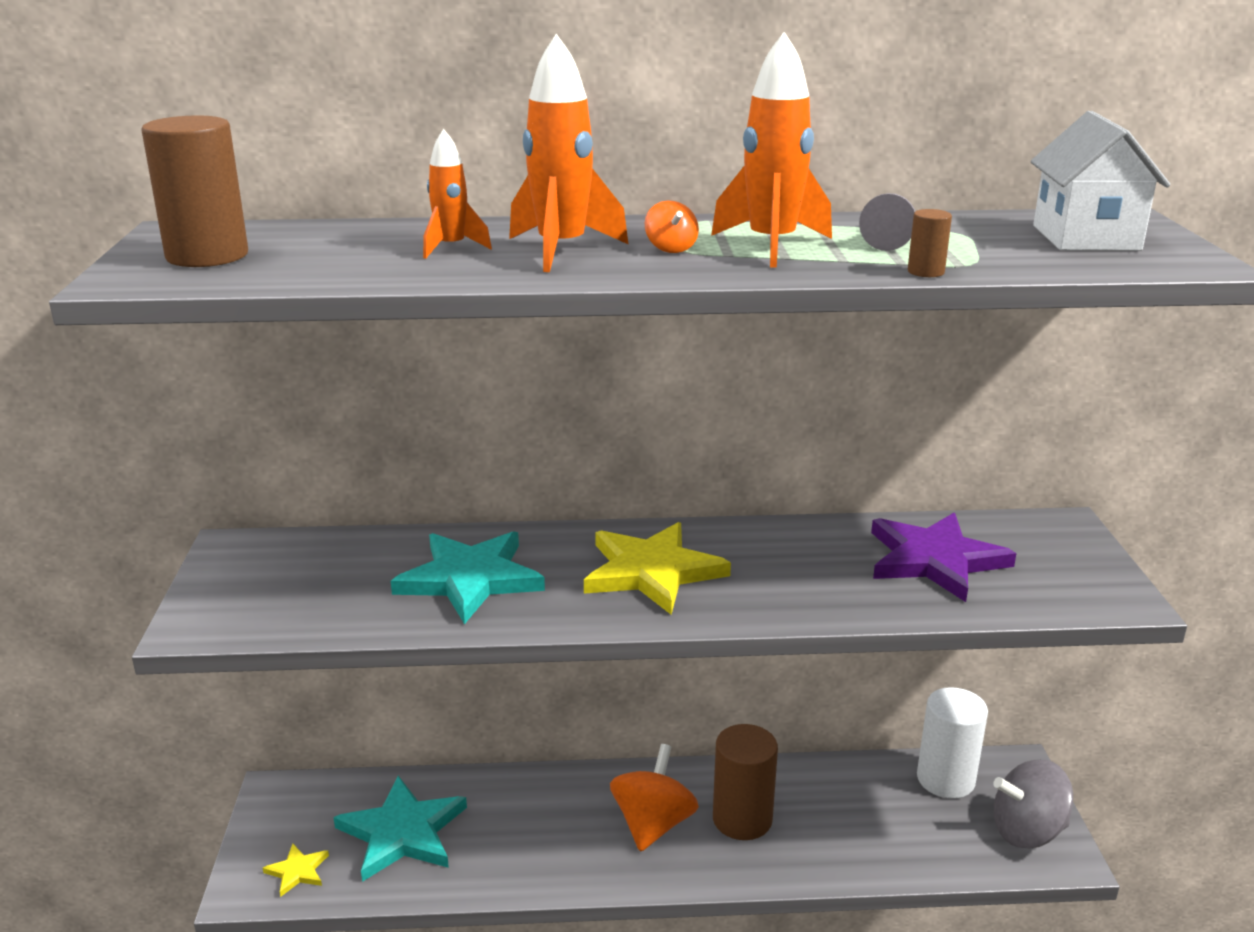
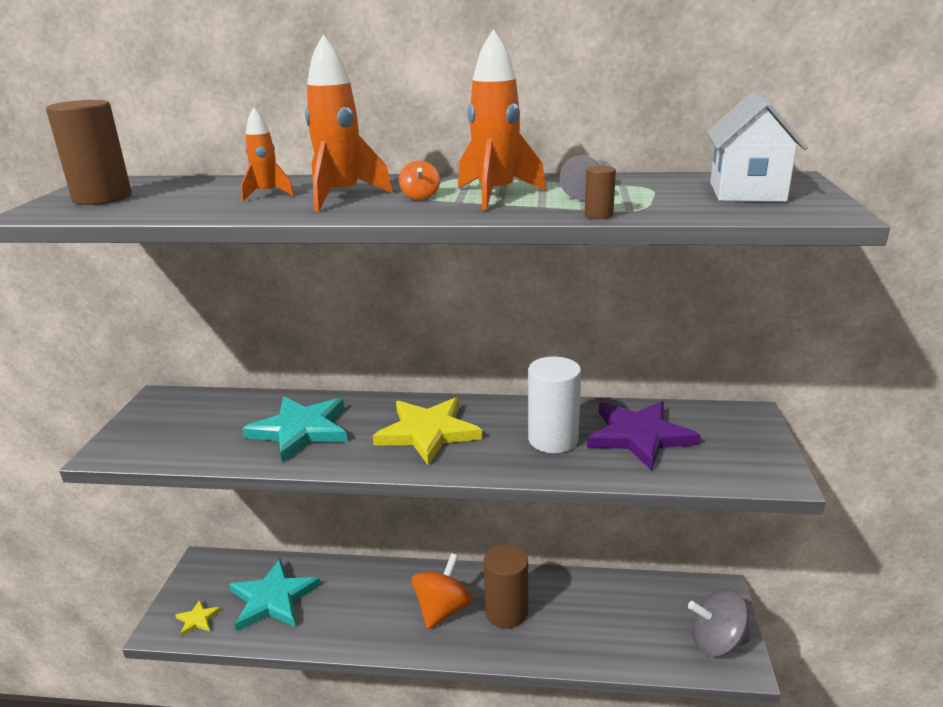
camera: 10 degrees right, 0 degrees up
white cylinder [917,687,988,799] -> white cylinder moved to [528,357,581,453]

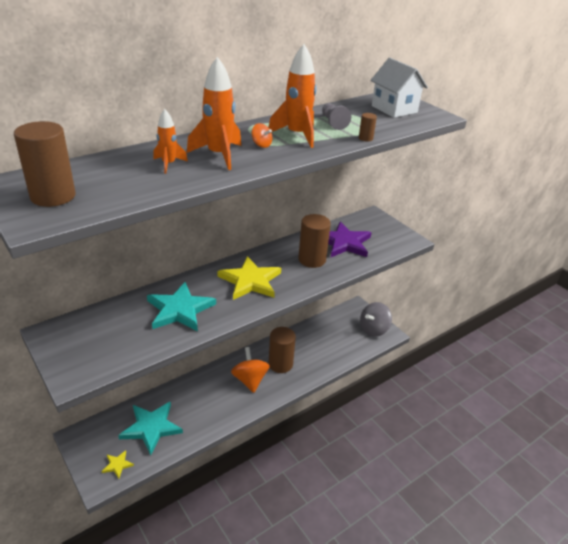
camera: 45 degrees left, 10 degrees up
white cylinder [528,357,581,453] -> brown cylinder [298,214,331,268]

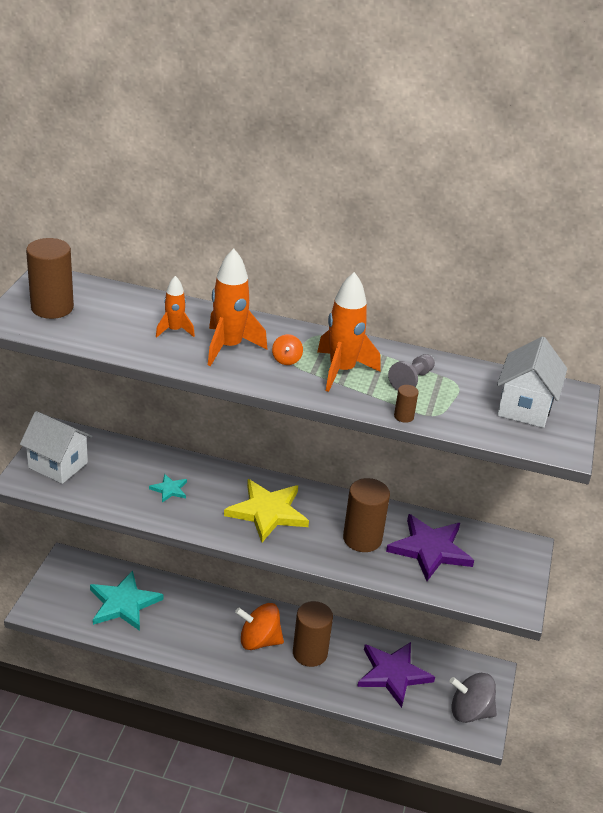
camera: 50 degrees right, 0 degrees up
yellow star [102,450,134,478] -> none
turquoise star [147,282,216,331] -> turquoise star [149,474,187,503], size x0.47
orange spinning top [231,347,270,393] -> orange spinning top turned 120 degrees counterclockwise [235,603,284,650]
none -> white house [20,411,92,484]
none -> purple star [357,642,435,708]

